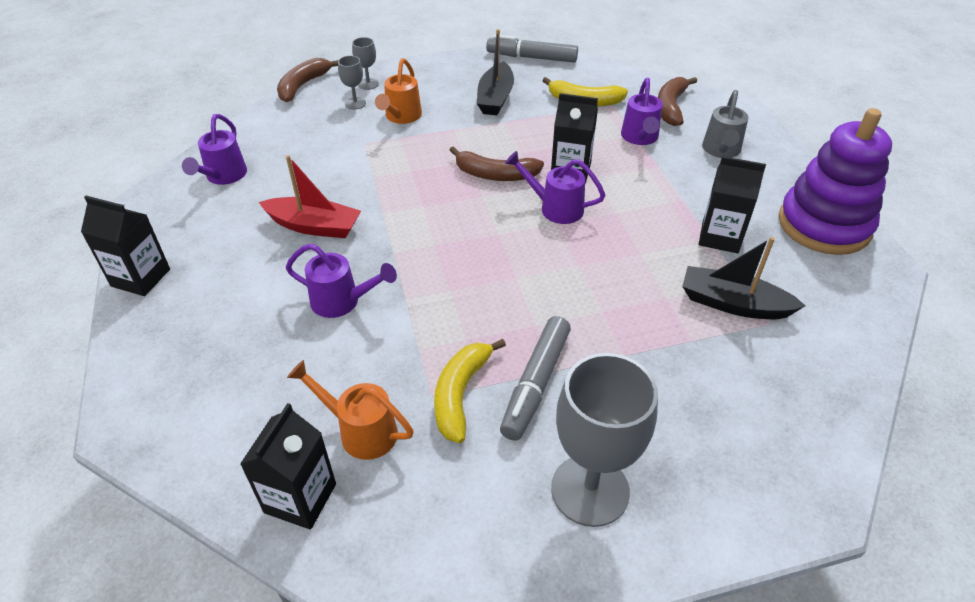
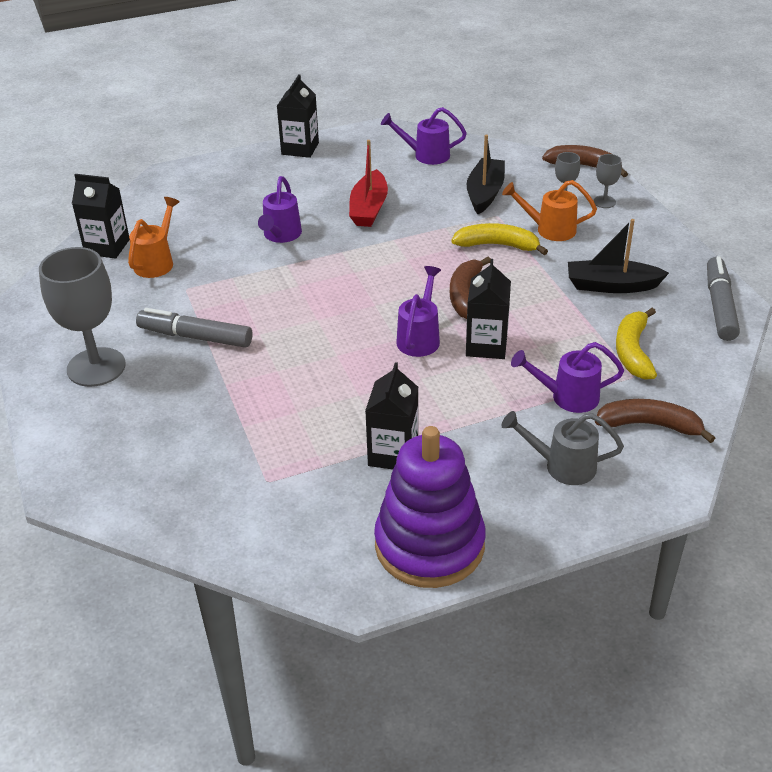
camera: 85 degrees right, 5 degrees down
yellow banana [434,339,506,443] -> yellow banana moved to [452,223,548,255]
black boat [682,237,806,319] -> black boat moved to [467,135,505,214]

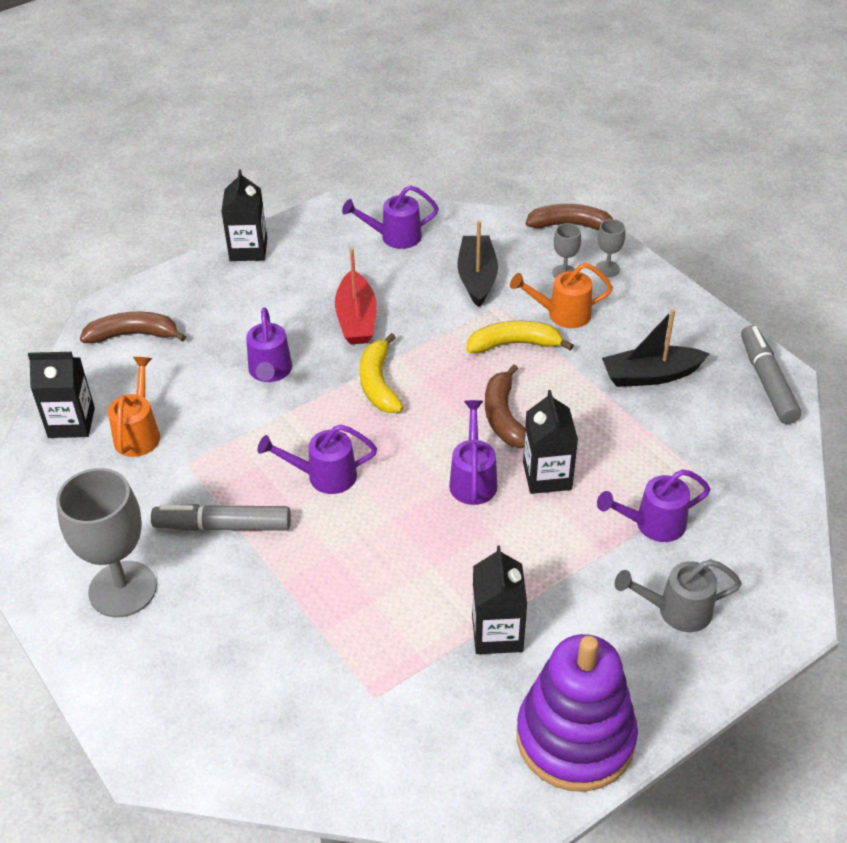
camera: 15 degrees left, 5 degrees up
brown banana [595,399,715,443] -> brown banana moved to [80,312,186,343]
yellow banana [616,308,657,380] -> yellow banana moved to [359,333,403,413]
none -> purple watering can [258,425,377,494]

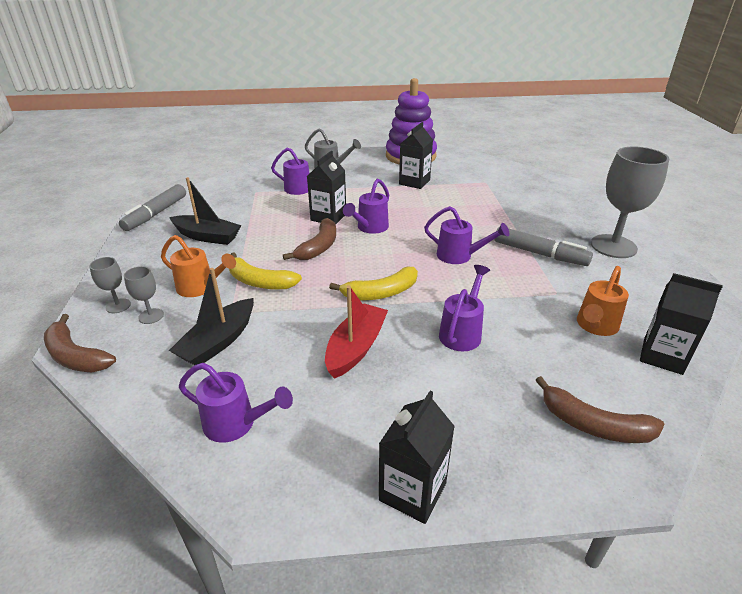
camera: 150 degrees left, 10 degrees down
yellow banana [359,333,403,413] -> yellow banana turned 45 degrees clockwise [329,267,418,300]

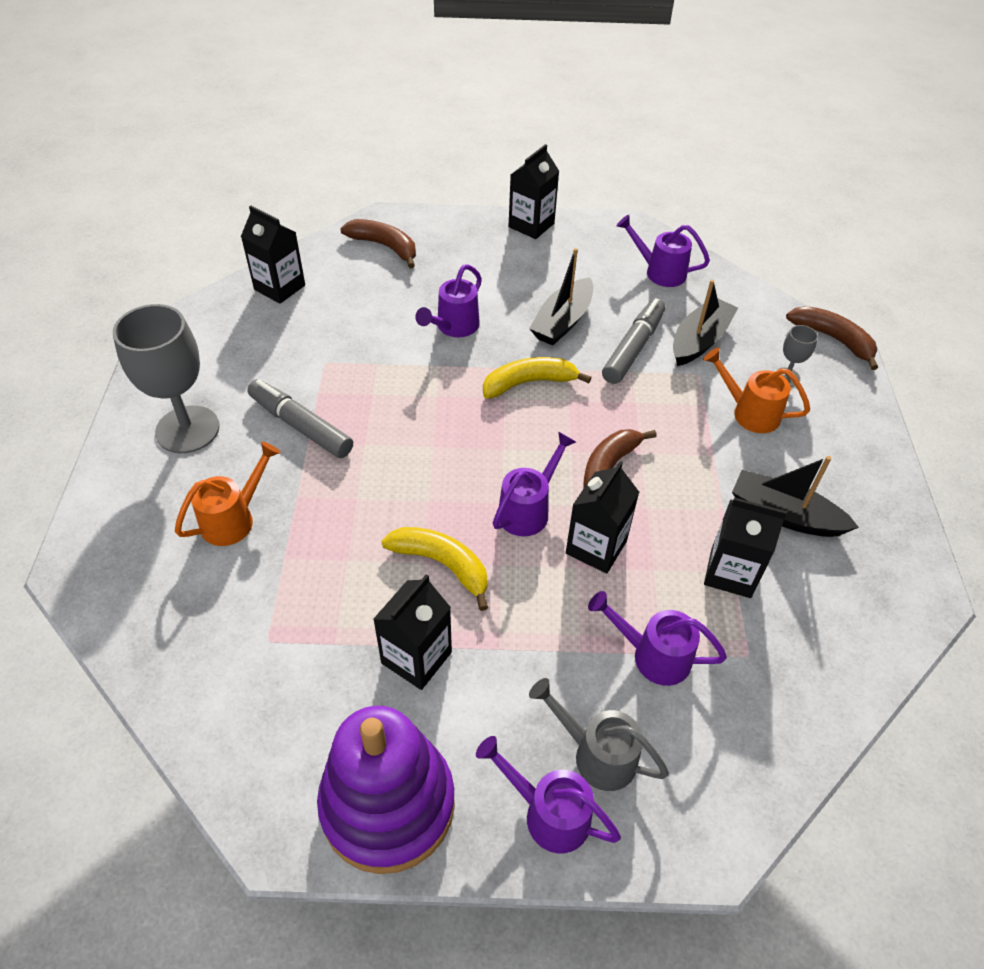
camera: 175 degrees left, 15 degrees up
grey goblet [89,257,131,313] -> none
grey marker [119,184,186,231] -> grey marker moved to [602,298,665,384]
yellow banana [229,253,302,290] -> yellow banana moved to [382,527,488,611]
red boat [325,286,388,379] -> black boat [529,248,593,346]
purple watering can [424,206,509,264] -> purple watering can moved to [476,736,621,853]
orange watering can [577,266,629,336] -> orange watering can moved to [175,442,281,546]
none -> black carton [704,497,787,598]

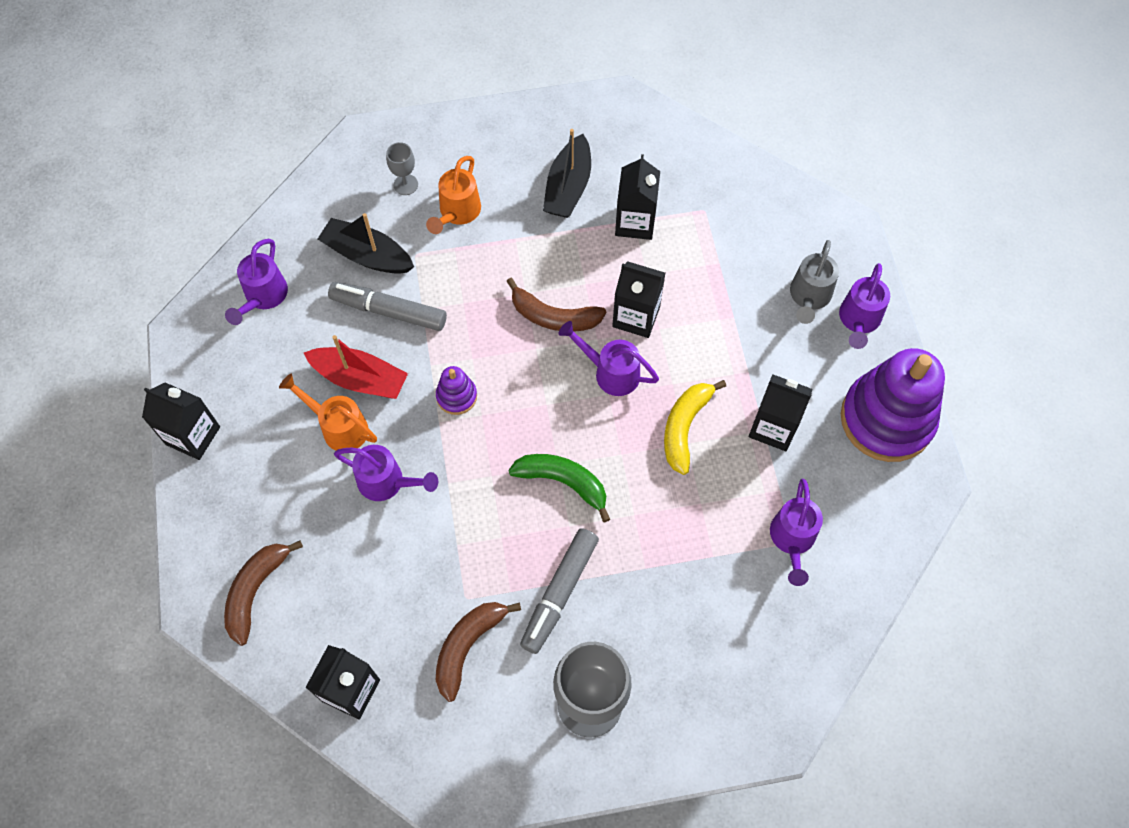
camera: 100 degrees left, 15 degrees up
orange watering can [175,442,281,546] -> orange watering can moved to [279,374,377,451]
yellow banana [483,357,592,399] -> purple stacking toy [436,366,477,415]
black boat [529,248,593,346] -> red boat [304,335,408,399]
purple watering can [588,591,727,686] -> purple watering can moved to [770,479,823,586]
brown banana [786,306,878,370] -> brown banana moved to [436,602,521,702]
none -> green banana [508,454,610,522]

